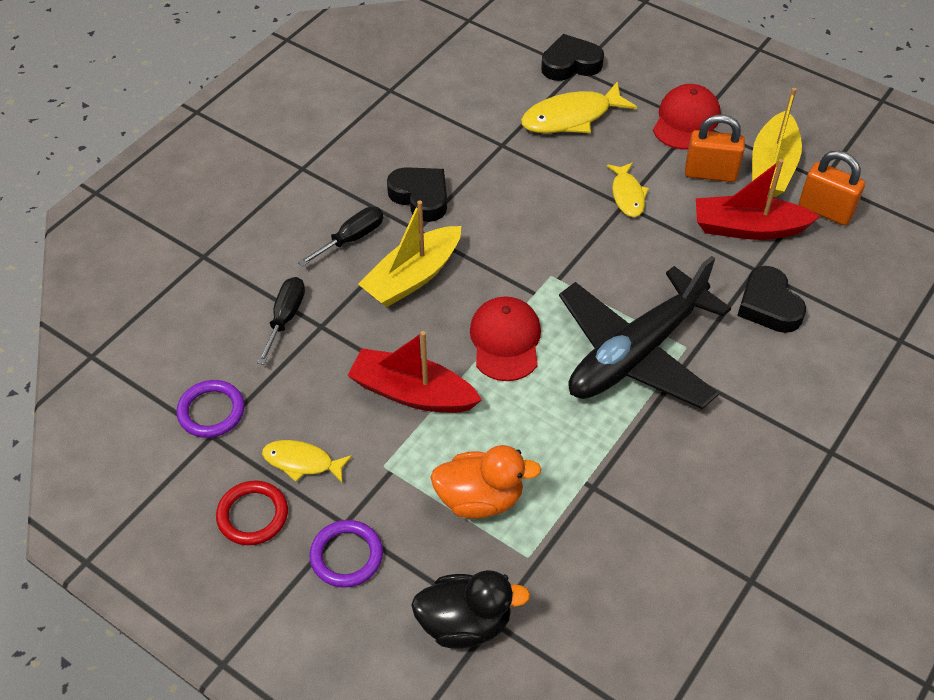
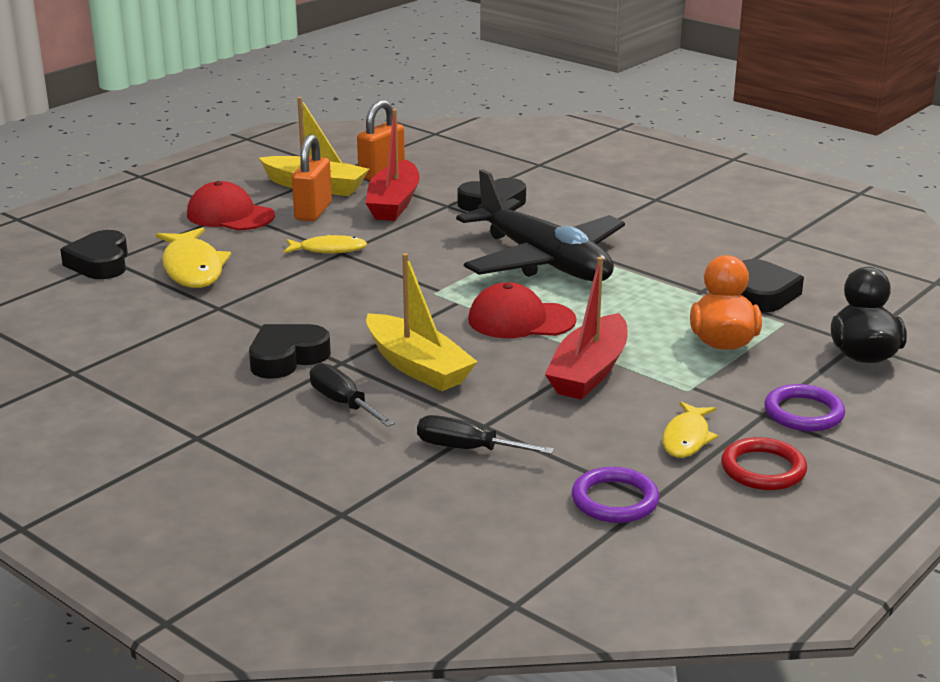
camera: 85 degrees left, 25 degrees down
none -> black heart [741,259,804,312]

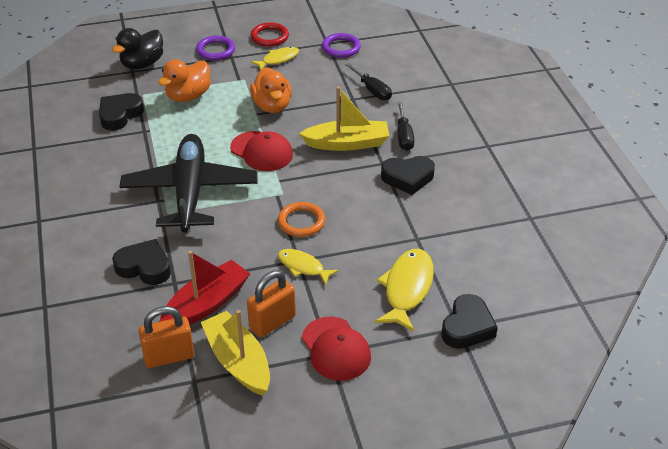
camera: 145 degrees left, 15 degrees up
yellow boat [366,253,478,391] -> yellow boat turned 90 degrees clockwise [299,87,390,151]
red boat [545,257,627,400] -> orange duck [250,67,292,113]
none -> orange ring [278,202,326,237]

